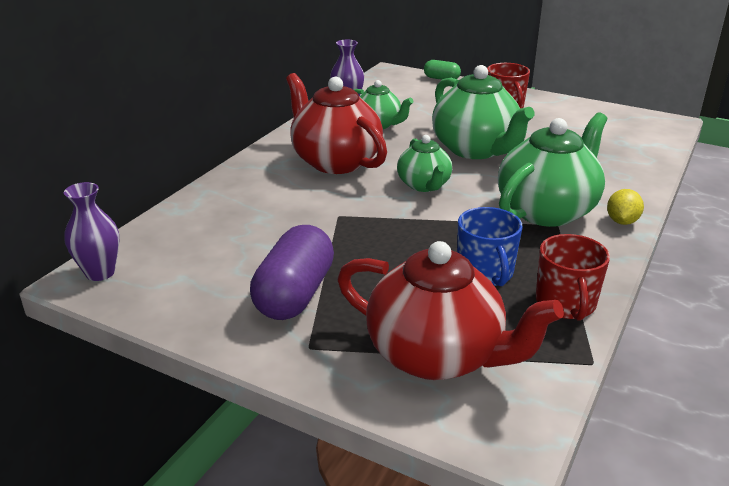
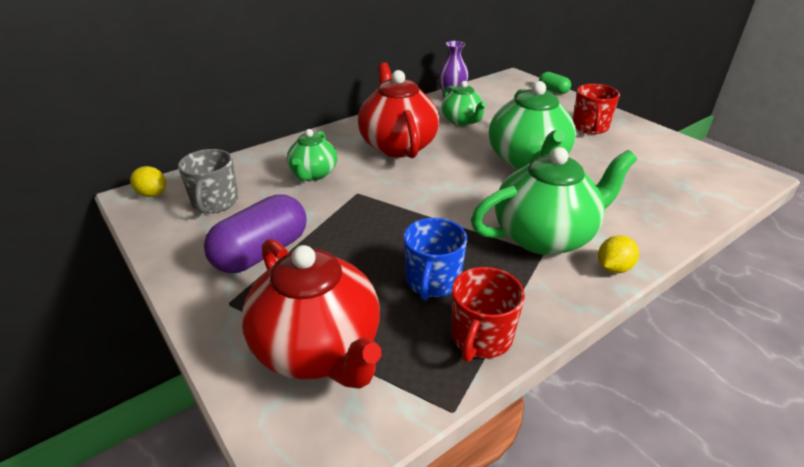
camera: 25 degrees right, 5 degrees up
purple vase [64,182,119,281] -> yellow lemon [130,166,166,197]
green teapot [397,135,452,192] -> green teapot moved to [287,129,337,181]
none -> grey mug [178,149,238,213]

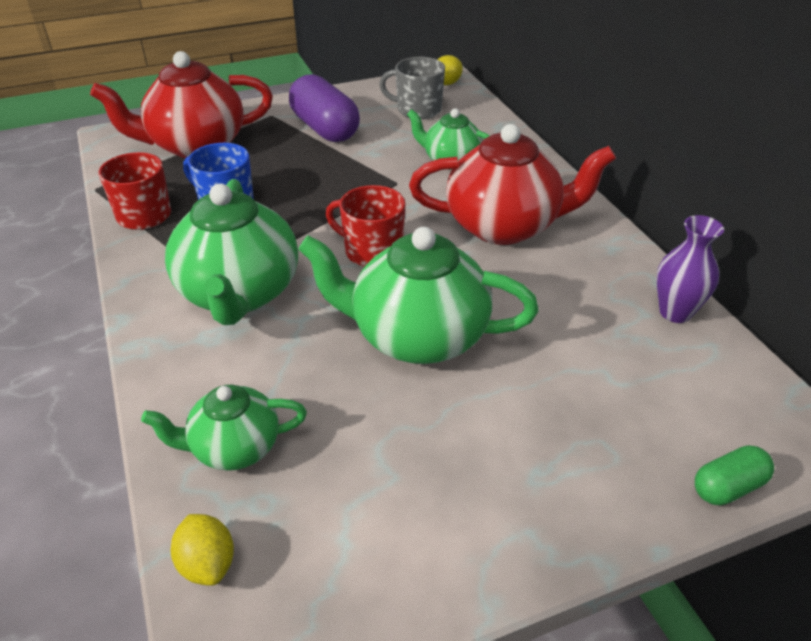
camera: 105 degrees right, 5 degrees up
green teapot [441,81,487,126] -> green teapot moved to [141,385,307,471]
red mug [573,84,620,134] -> red mug moved to [326,185,405,267]
yellow lemon [598,235,639,273] -> yellow lemon moved to [171,514,234,586]

